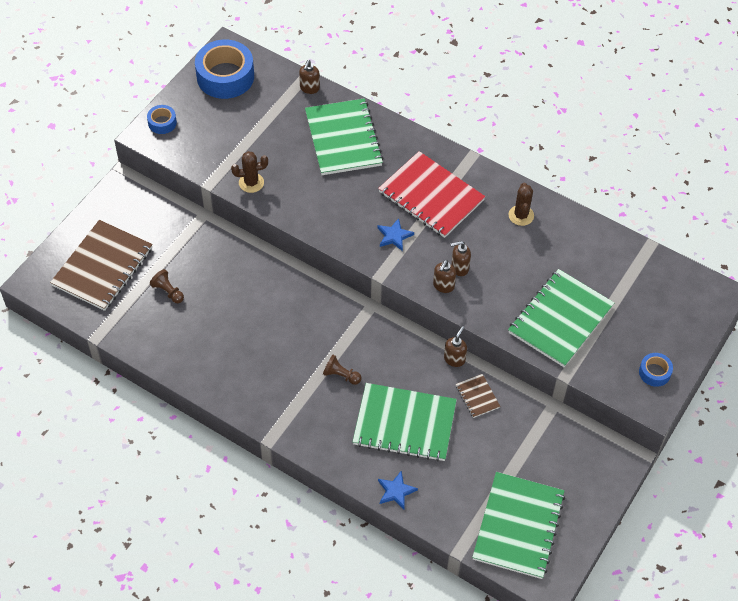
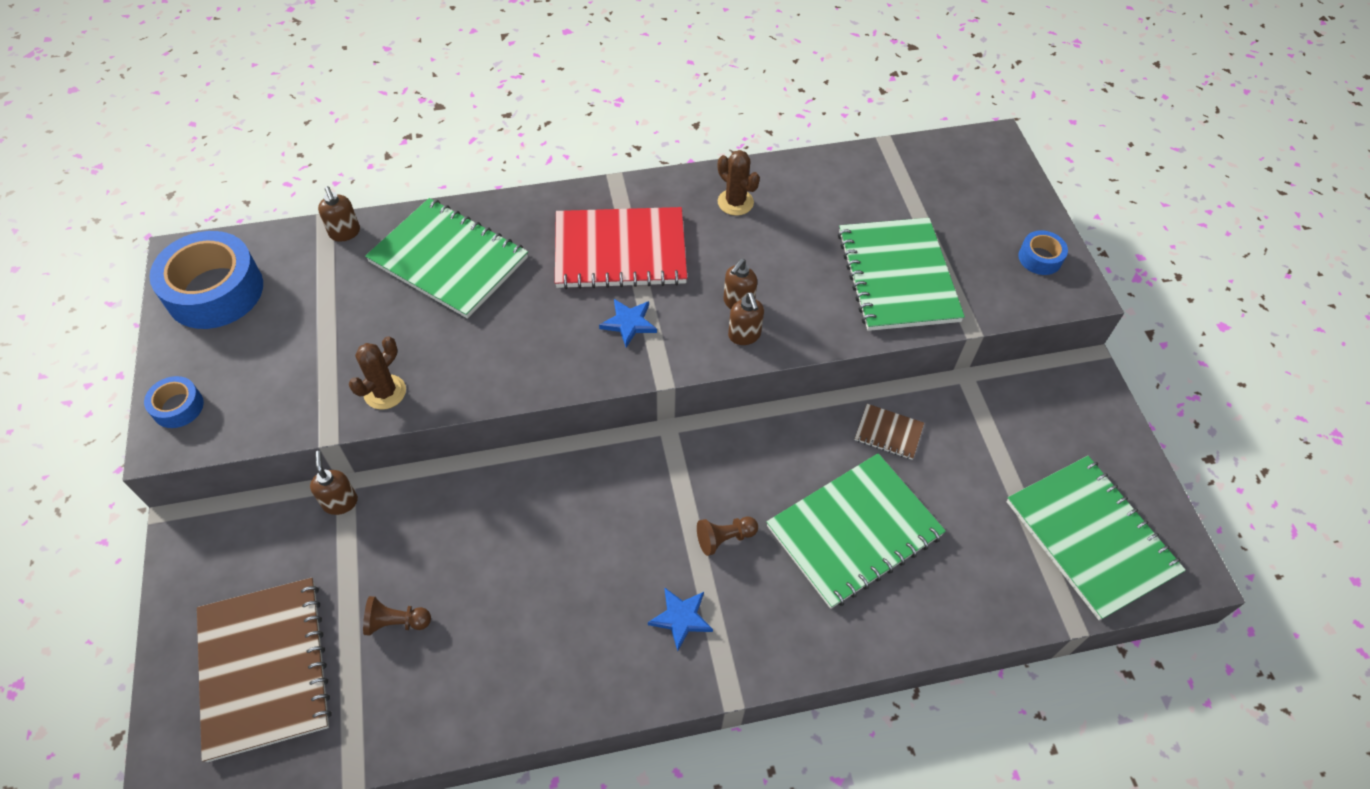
camera: 45 degrees left, 0 degrees up
blue star [378,471,418,509] -> blue star moved to [648,588,713,651]
brown soap dispenser [444,326,467,367] -> brown soap dispenser moved to [310,451,358,515]

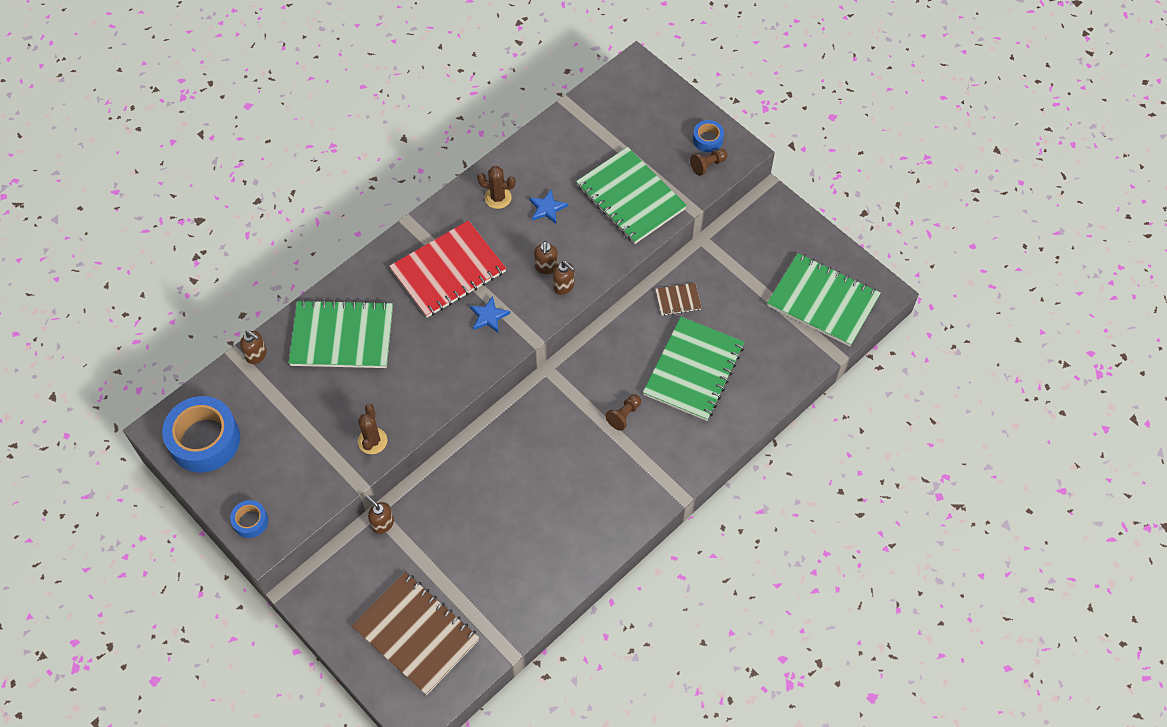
camera: 30 degrees left, 5 degrees up
brown pawn [363,596,431,635] -> brown pawn moved to [690,149,728,176]
blue star [648,588,713,651] -> blue star moved to [529,190,568,224]

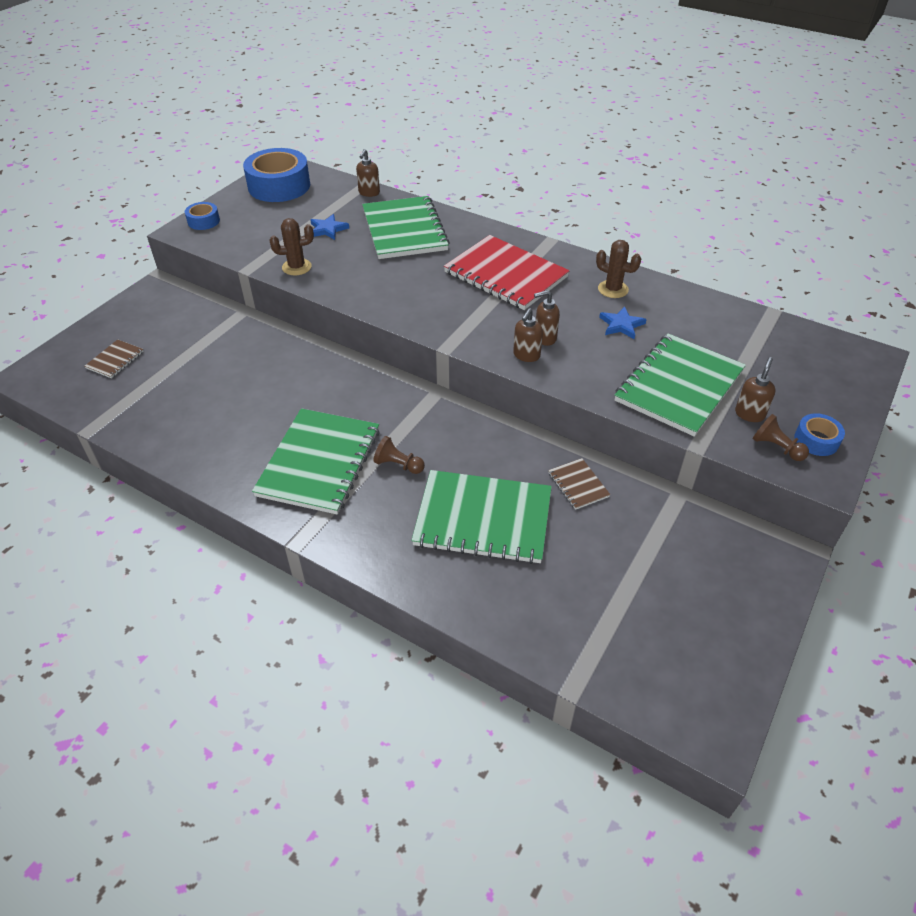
camera: 75 degrees right, 15 degrees down
brown notebook [352,572,479,695] -> brown notebook [85,339,144,378], size x0.44
brown soap dispenser [366,495,394,534] -> brown soap dispenser moved to [735,357,776,422]
blue star [470,296,510,333] -> blue star moved to [311,214,349,240]
brown cactus [477,166,516,209] -> brown cactus turned 60 degrees counterclockwise [596,240,641,298]
green notebook [767,253,881,346] -> green notebook moved to [252,408,380,515]

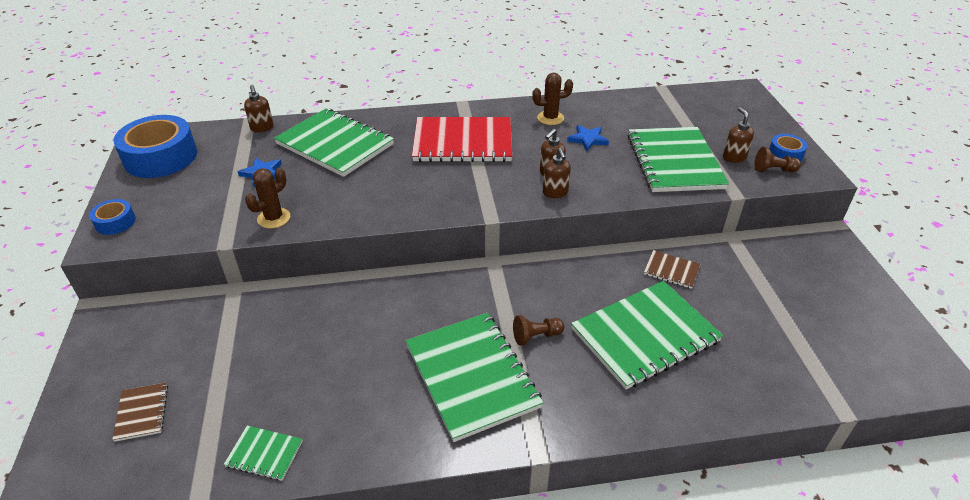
camera: 40 degrees left, 5 degrees down
none -> green notebook [224,425,303,481]

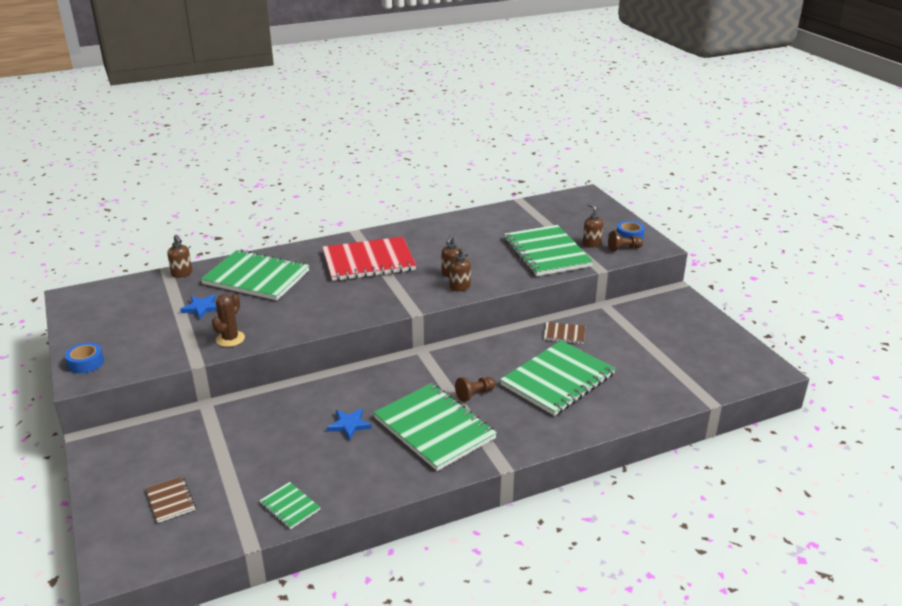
camera: 15 degrees left, 10 degrees down
blue tape [113,115,197,178] -> none
green notebook [224,425,303,481] -> green notebook turned 45 degrees clockwise [259,482,321,529]
brown cactus [532,73,573,125] -> none
blue star [567,125,609,151] -> blue star moved to [327,409,372,441]

